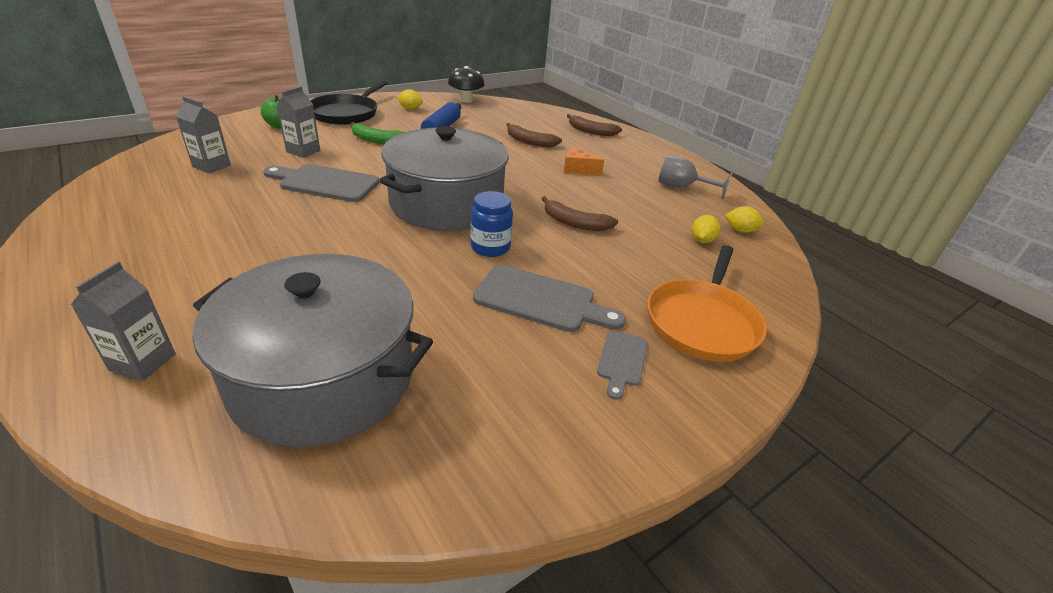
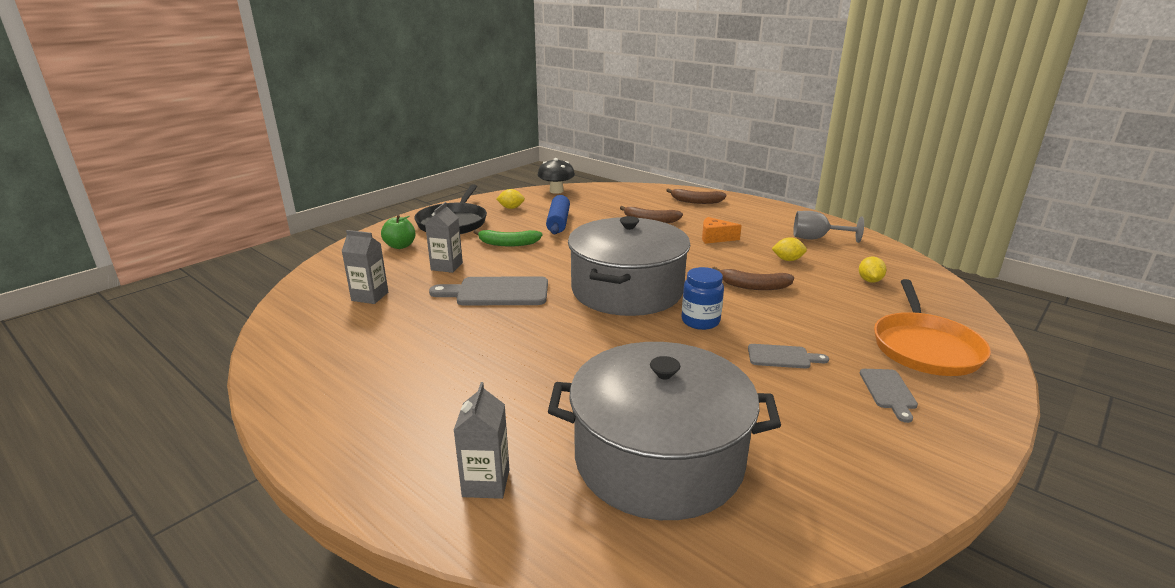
camera: 10 degrees left, 10 degrees down
grey cutting board [473,265,626,332] -> grey cutting board [748,344,829,369], size x0.55
yellow lemon [725,206,764,233] -> yellow lemon moved to [772,237,807,261]

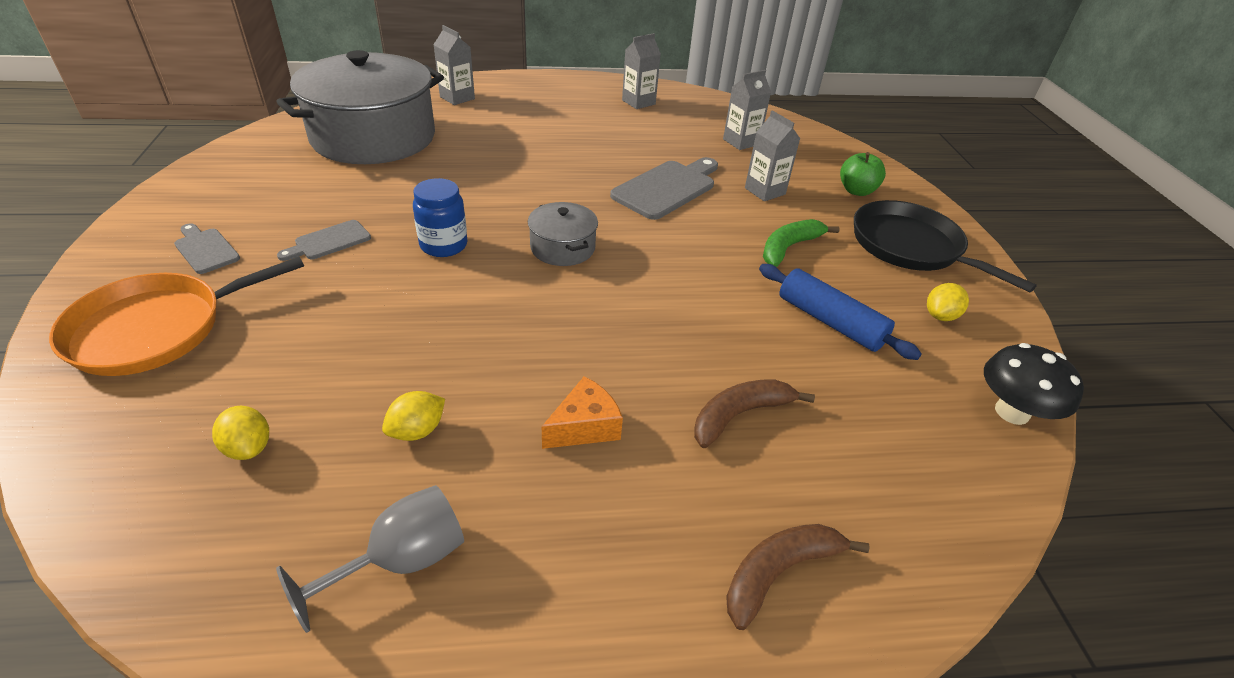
camera: 130 degrees right, 15 degrees up
grey pot [568,216,691,316] -> grey pot [528,202,598,266], size x0.44
brown banana [712,267,794,290] -> none
orange pan [874,279,991,376] -> orange pan turned 90 degrees counterclockwise [49,257,304,376]
none -> grey carton [622,33,661,109]

